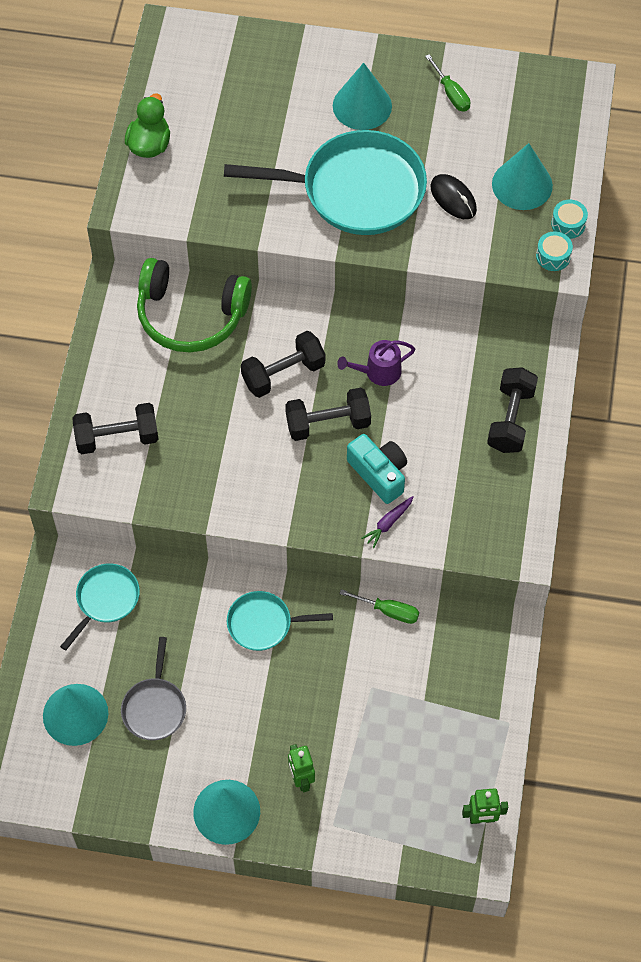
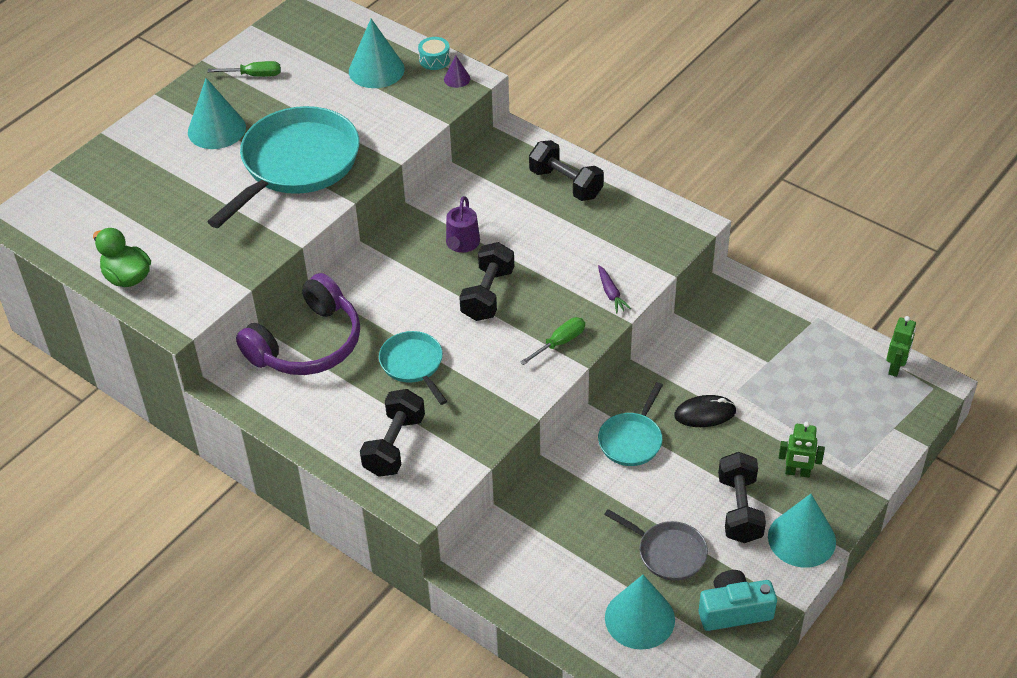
camera: 60 degrees left, 15 degrees down
turquoise pan [60,563,140,651] -> turquoise pan moved to [379,331,447,405]
green headphones [137,258,252,352] -> purple headphones [236,273,360,375]
black dumbbell [241,331,325,398] -> black dumbbell moved to [718,452,766,543]
green screwdriver [339,589,419,624] -> green screwdriver moved to [520,317,585,365]
turquoise camera [347,434,407,504] -> turquoise camera moved to [699,570,777,631]
black mouse [431,174,477,219] -> black mouse moved to [674,395,736,427]
turquoise drum [536,231,573,271] -> purple cone [444,55,470,88]

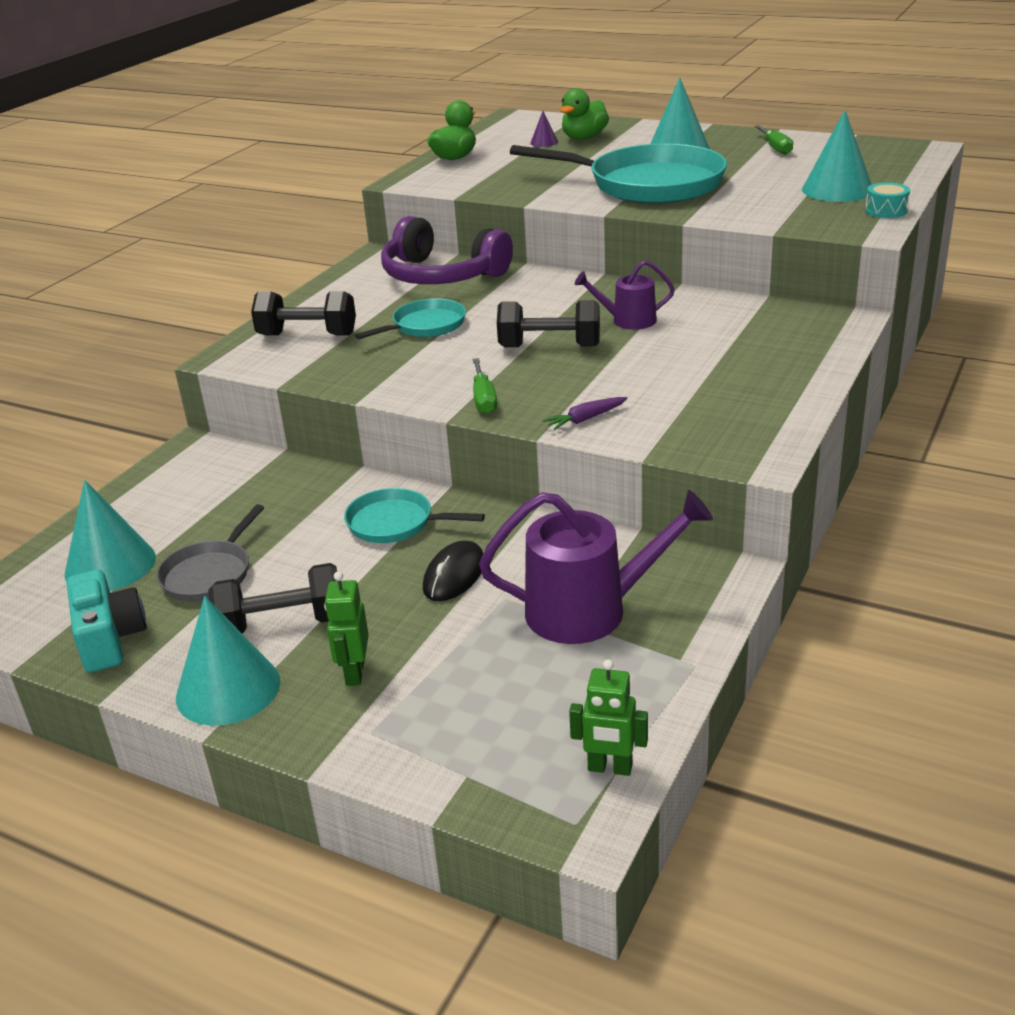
camera: 80 degrees right, 15 degrees down
purple cone [444,55,470,88] -> purple cone moved to [530,111,558,147]
green screwdriver [520,317,585,365] -> green screwdriver turned 45 degrees clockwise [473,358,497,414]
black dumbbell [529,140,604,201] -> none
black mouse [674,395,736,427] -> black mouse turned 45 degrees clockwise [423,541,483,601]
none -> purple watering can [479,490,713,644]
none -> green duck [560,88,609,140]

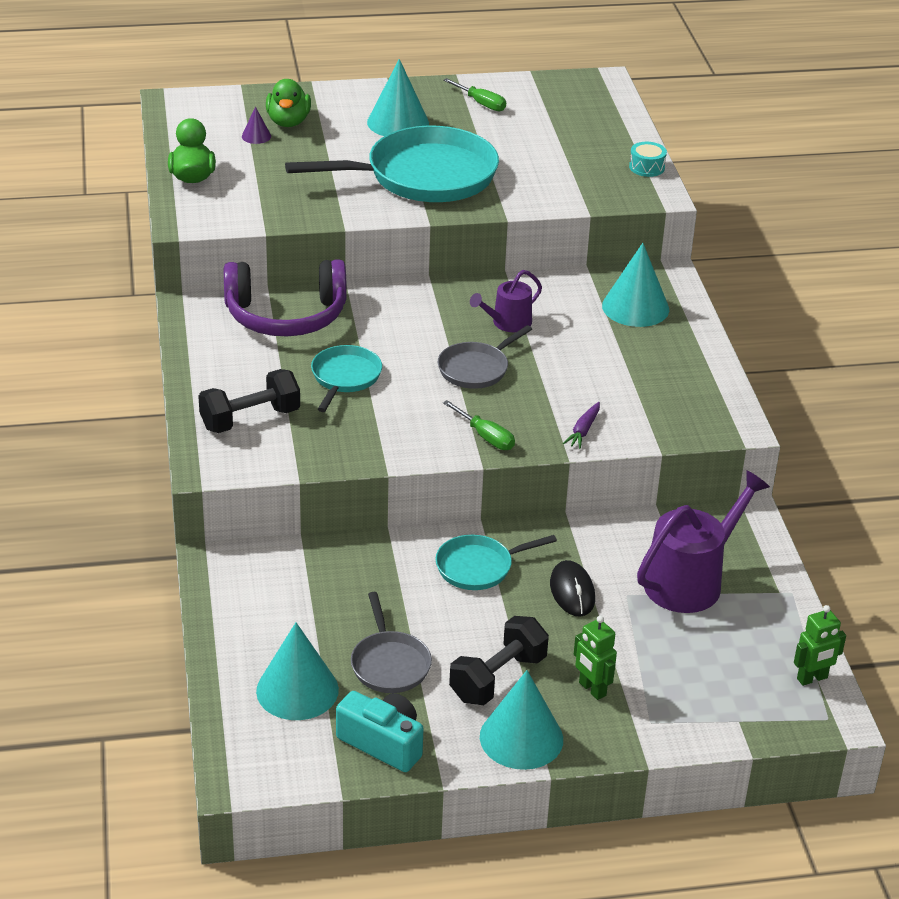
camera: 40 degrees left, 5 degrees up
black dumbbell [497,300,600,347] -> grey pan [438,325,532,389]
turquoise cone [802,110,872,202] -> turquoise cone moved to [602,243,669,327]

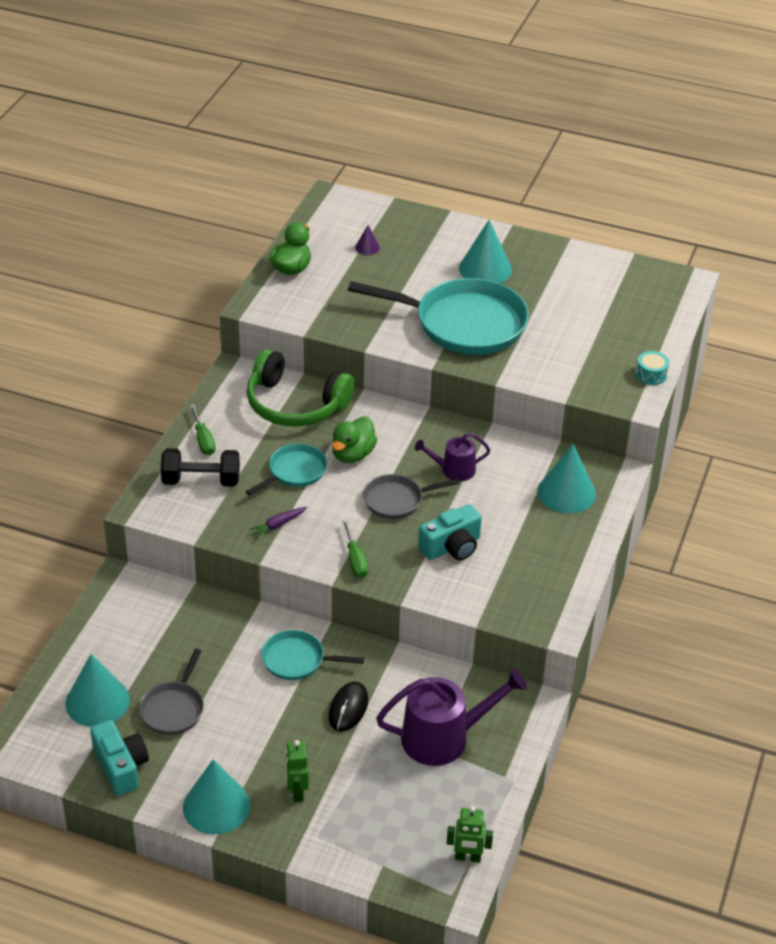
camera: 30 degrees right, 5 degrees up
purple headphones [224,259,347,337] -> green headphones [247,349,355,427]
green duck [266,79,311,127] -> green duck moved to [332,416,377,463]
green screwdriver [443,78,506,112] -> green screwdriver moved to [190,404,215,455]
black dumbbell [449,616,549,705] -> none
purple carrot [562,402,600,449] -> purple carrot moved to [249,507,307,538]
none -> turquoise camera [418,504,482,561]

